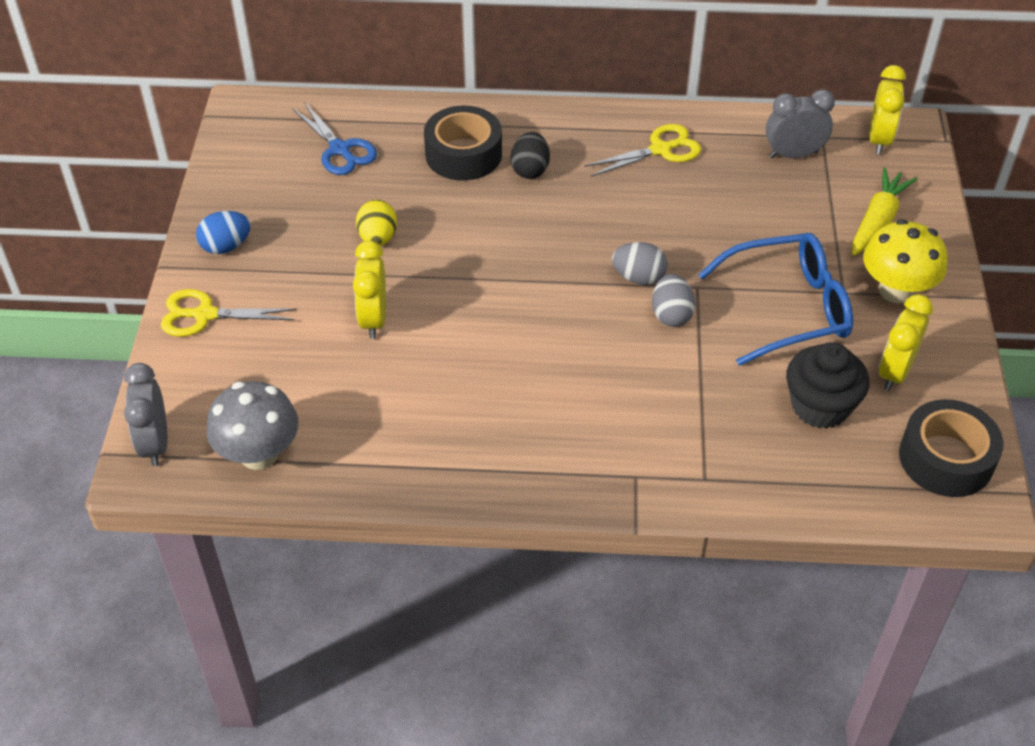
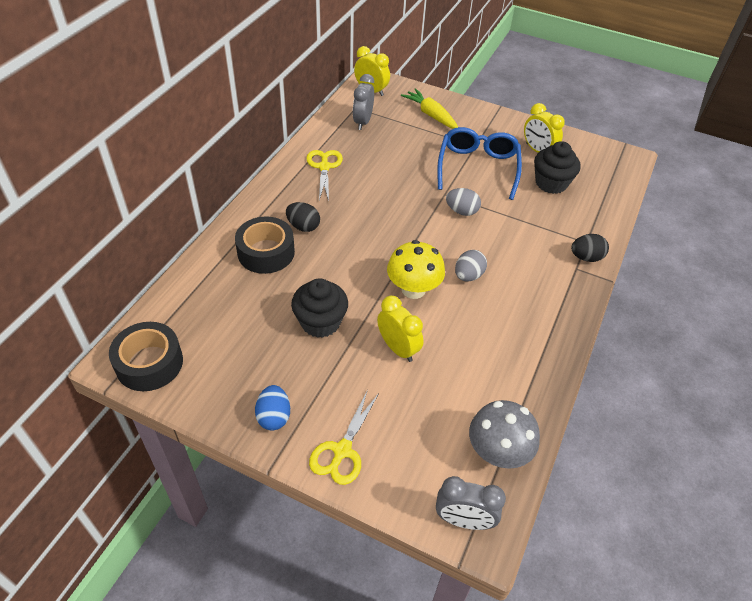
camera: 70 degrees left, 0 degrees up
blue scissors [292,102,377,175] -> none
yellow clock [353,241,386,339] -> yellow clock turned 150 degrees counterclockwise [377,296,423,362]
yellow egg [356,200,397,246] -> black cupcake [291,278,348,338]
grey egg [612,242,668,285] -> grey egg moved to [455,250,487,281]
yellow mushroom [863,219,948,303] -> yellow mushroom moved to [387,240,445,299]
black tape [899,399,1004,497] -> black tape moved to [109,322,183,391]
none -> black egg [571,234,609,262]

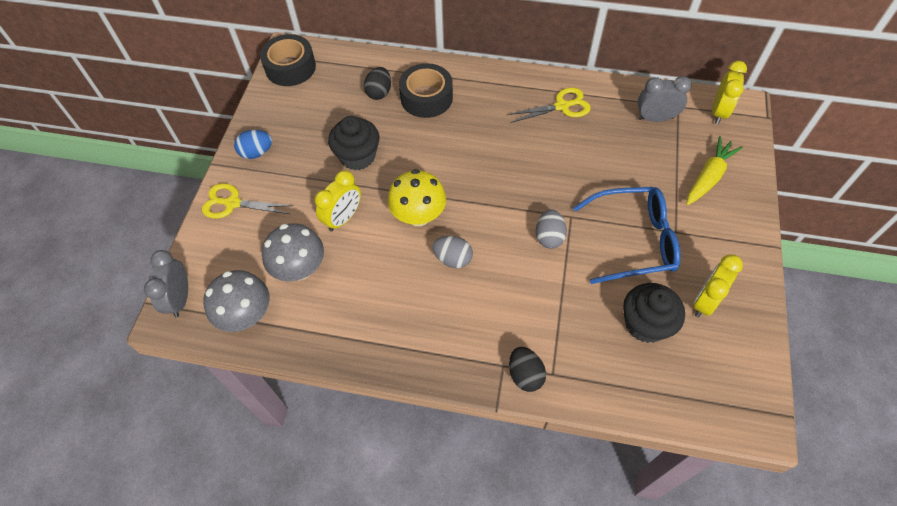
camera: 80 degrees right, 10 degrees up
black egg [286,202,320,232] -> black egg moved to [364,67,391,100]
none -> grey mushroom [262,223,324,281]

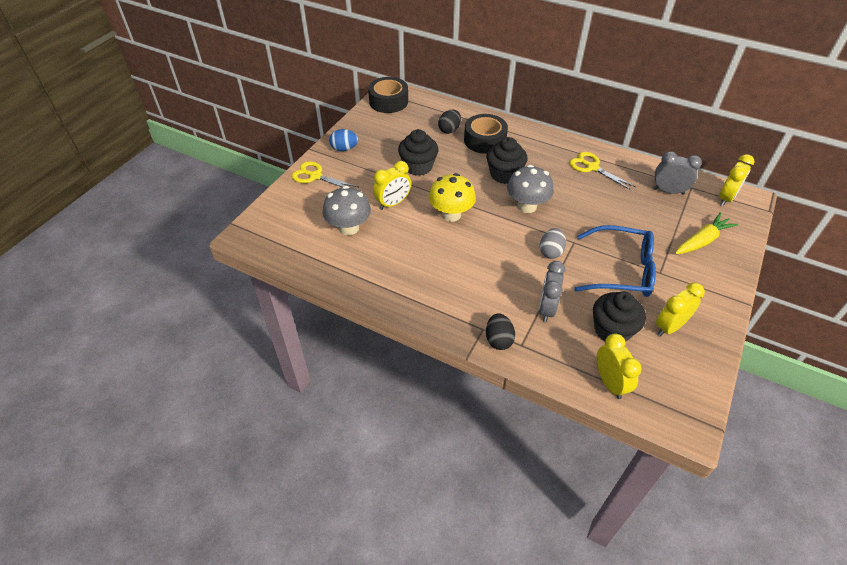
camera: 15 degrees right, 10 degrees down
grey clock [144,250,188,317] -> grey clock moved to [539,261,566,322]
grey mushroom [203,270,270,332] -> grey mushroom moved to [507,165,554,213]
grey egg [432,236,473,268] -> none
yellow scissors [507,87,591,123] -> yellow scissors turned 135 degrees counterclockwise [569,152,636,190]
none -> black cupcake [486,137,527,184]
none -> yellow clock [597,333,642,399]

